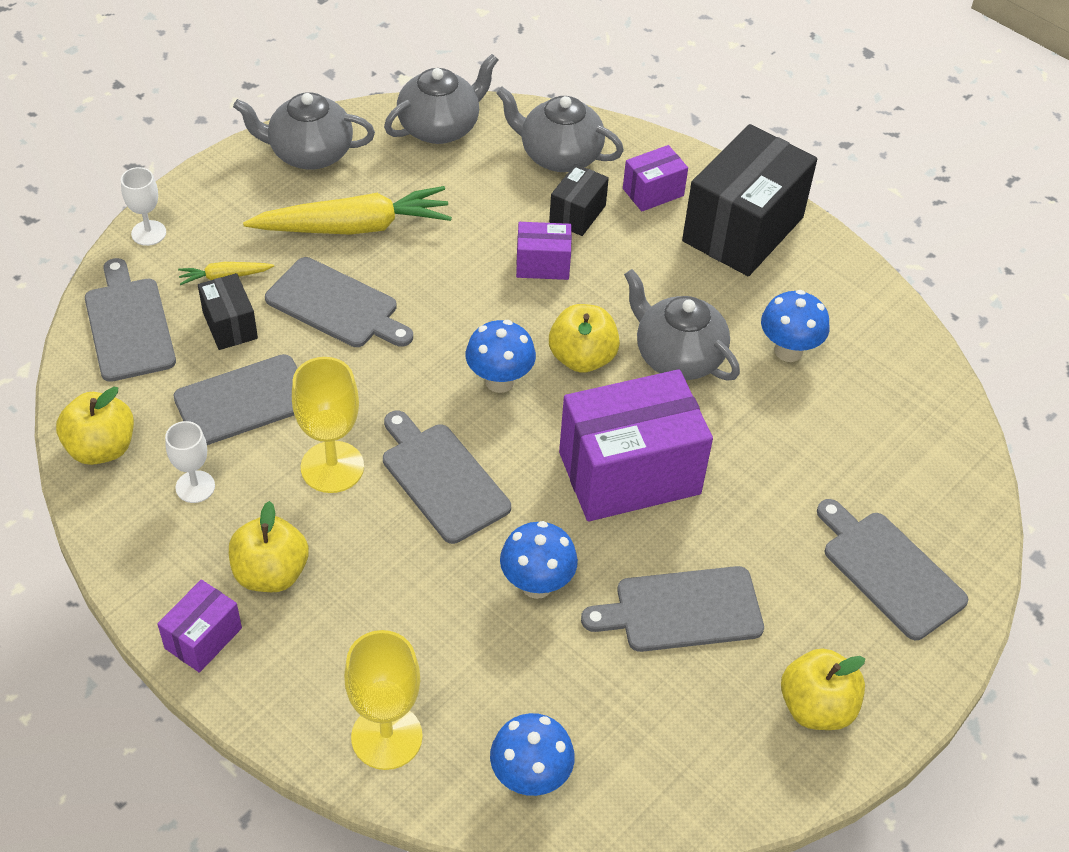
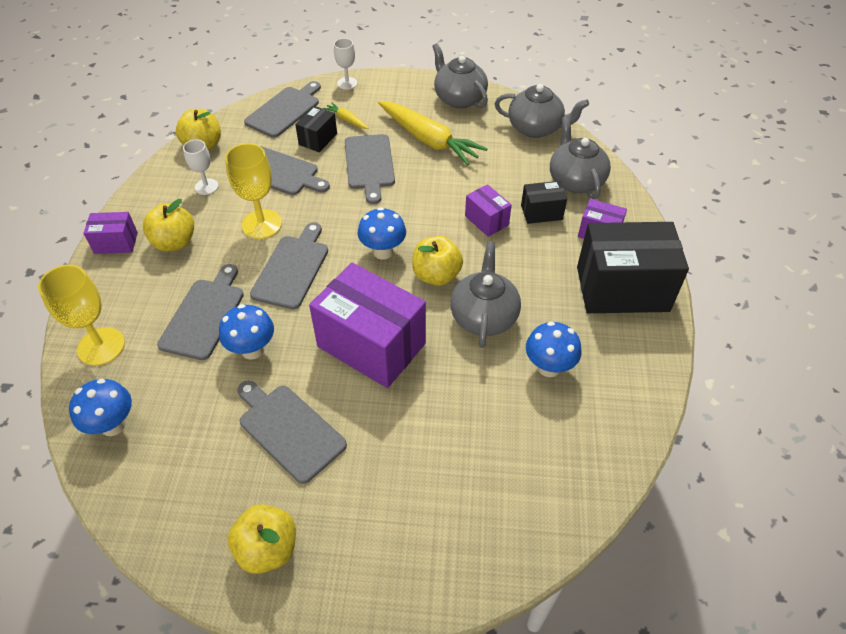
camera: 55 degrees right, 0 degrees up
grey cutting board [817,499,968,640] -> grey cutting board moved to [157,264,244,360]

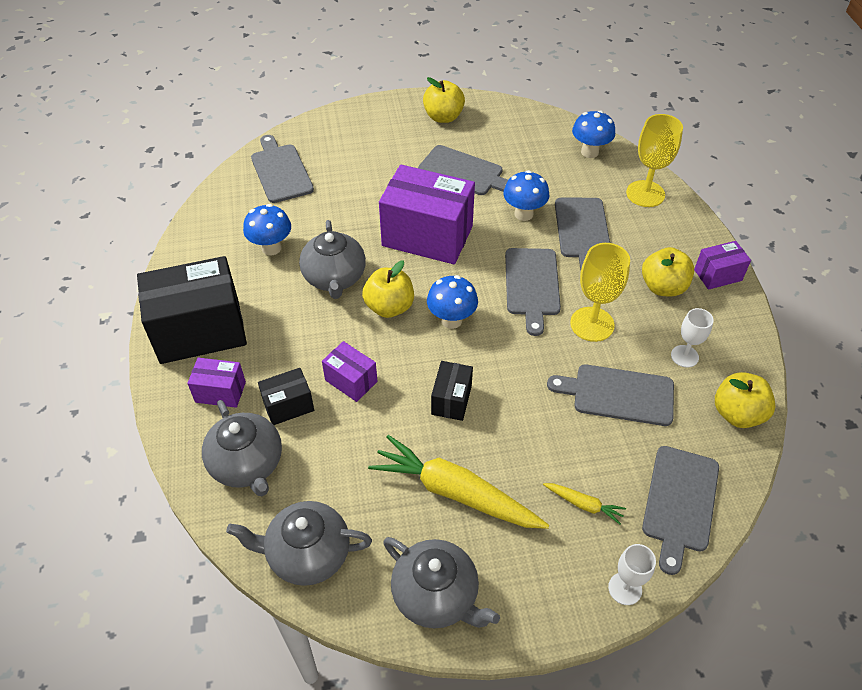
camera: 165 degrees right, 0 degrees up
black box [295,106,337,152] -> black box moved to [431,361,473,421]
grey cutting board [345,134,395,204] -> grey cutting board moved to [251,135,314,203]

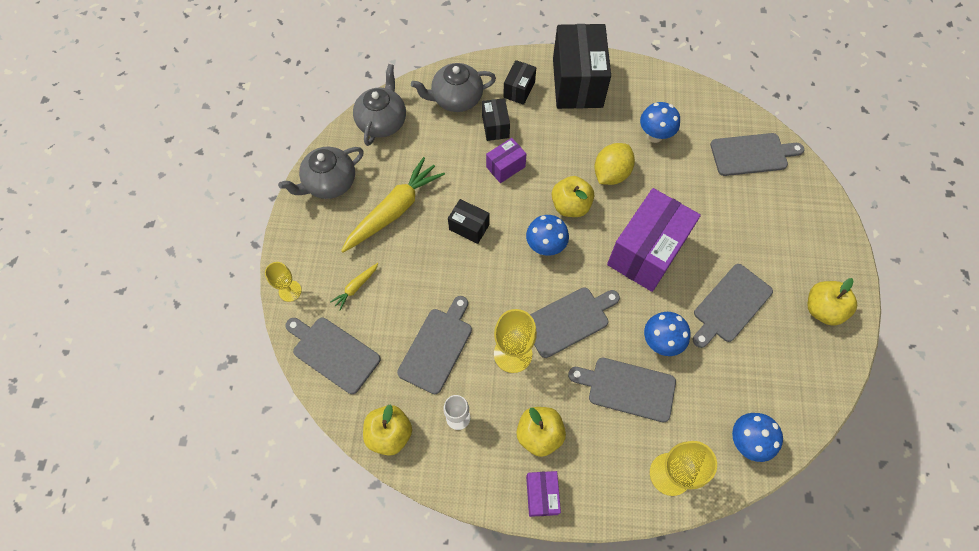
camera: 105 degrees right, 15 degrees up
purple box [187,358,246,408] -> black box [503,60,536,105]
grey teapot [299,220,366,299] -> yellow lemon [594,143,635,185]
grey cutting board [505,248,561,336] -> grey cutting board turned 135 degrees clockwise [530,287,620,358]
white goblet [608,544,656,605] -> yellow goblet [265,262,302,302]

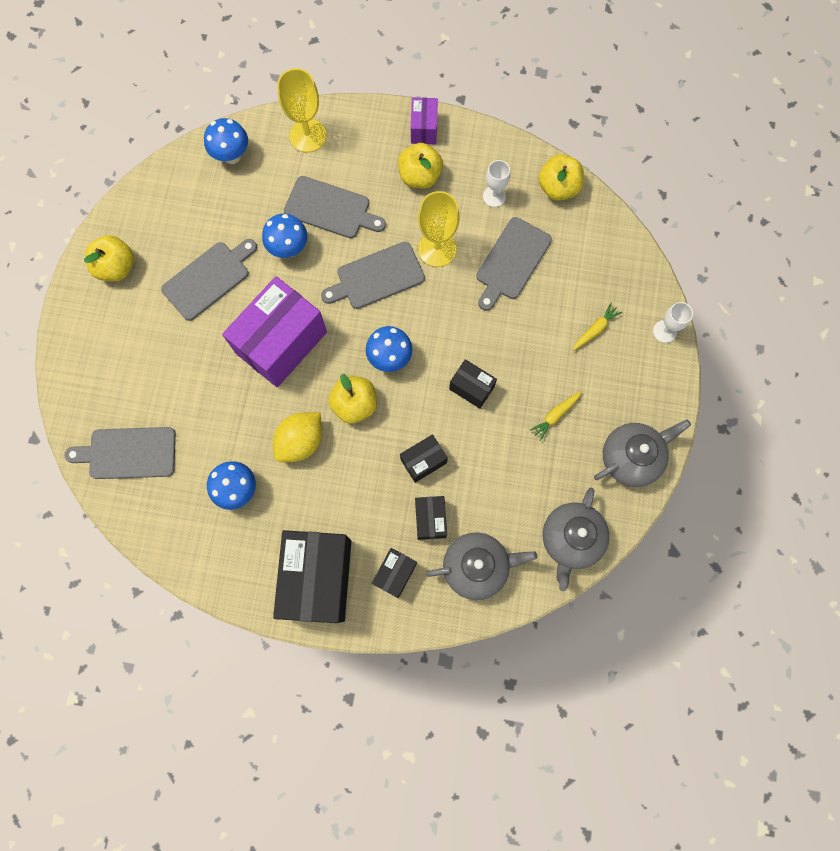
camera: 175 degrees left, 10 degrees up
yellow goblet [265,262,302,302] -> white goblet [653,302,693,343]
grey cutting board [285,318,381,394] -> none
yellow carrot [341,157,445,253] -> yellow carrot [530,391,581,441], size x0.45
purple box [486,138,527,183] -> black box [400,434,448,483]

